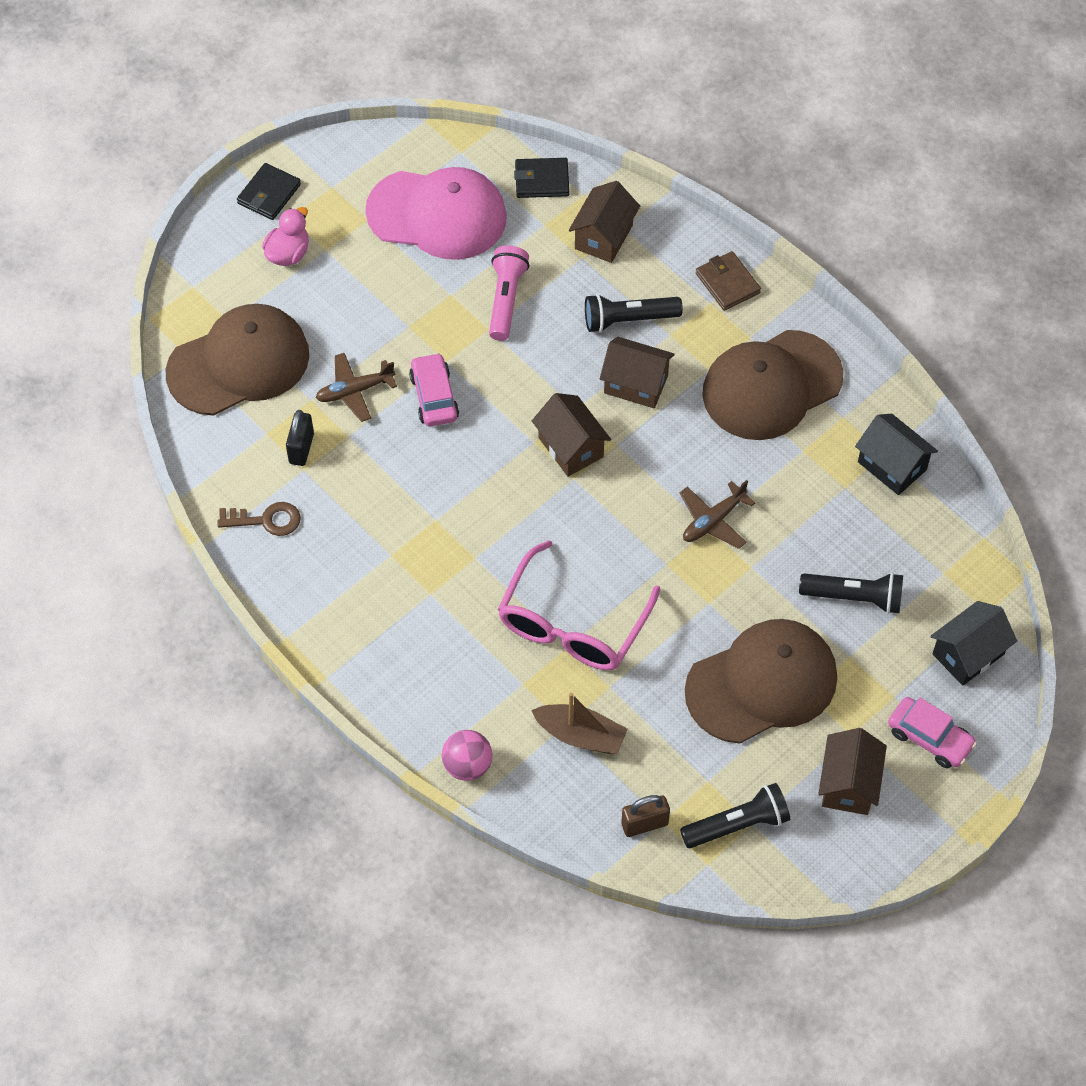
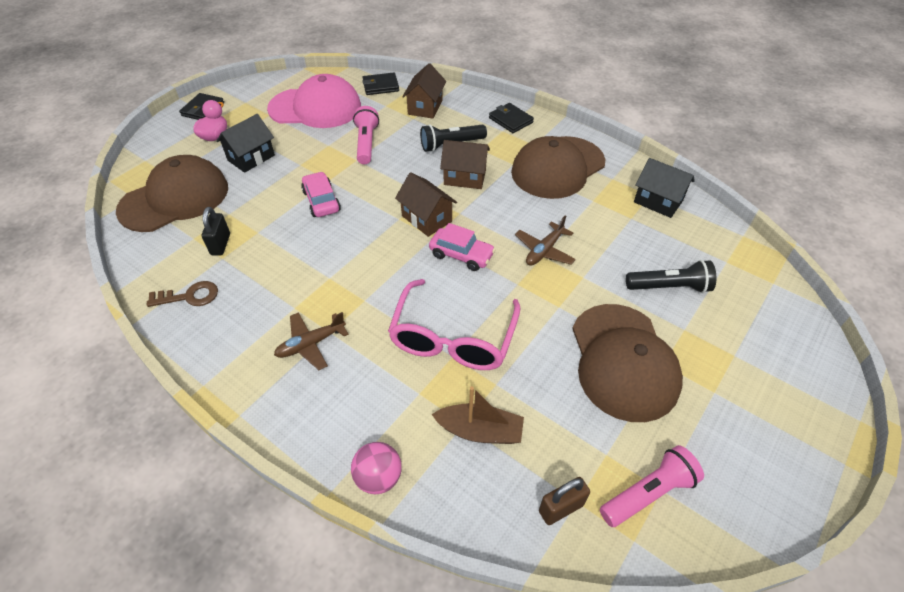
camera: 10 degrees left, 10 degrees down
brown plane [316,353,397,422] -> brown plane moved to [274,312,349,370]
black flashlight [680,783,790,848] -> pink flashlight [600,445,704,527]
brown cap [685,619,837,744] -> brown cap turned 120 degrees clockwise [572,304,683,422]
brown wallet [696,251,761,311] -> black wallet [489,103,534,133]
brown house [818,728,887,815] -> none
pink car [888,697,977,768] -> pink car moved to [429,223,496,271]
black house [930,601,1017,686] -> black house moved to [216,114,275,173]

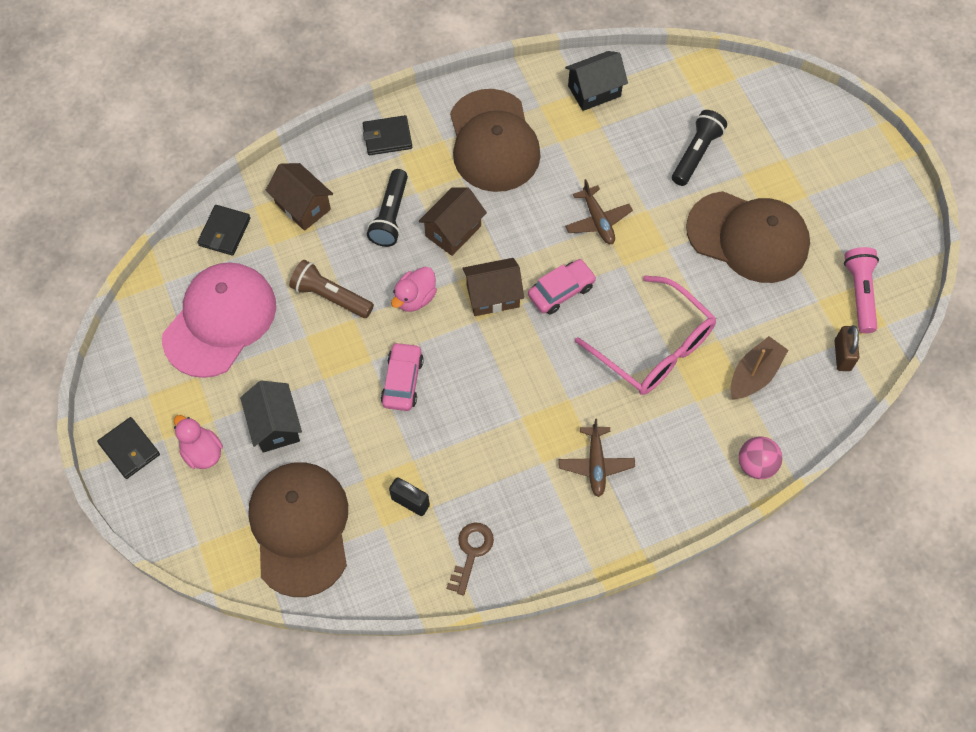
camera: 60 degrees left, 15 degrees up
pink car [301,172,341,217] -> pink car turned 90 degrees clockwise [381,342,424,411]
pink flashlight [353,106,379,164] -> brown flashlight [289,260,374,318]
none -> pink duck [391,267,437,312]

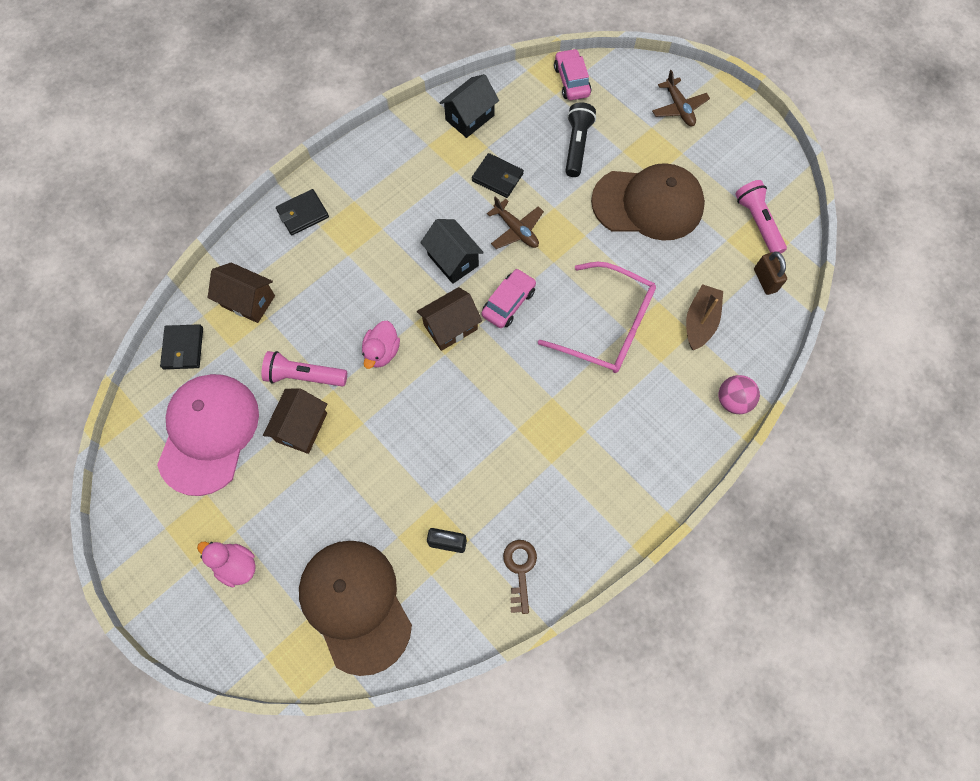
camera: 20 degrees left, 5 degrees up
black wallet [97,417,160,479] -> black wallet moved to [472,153,524,198]
black house [240,381,302,452] -> black house moved to [420,219,484,284]
brown flashlight [289,260,374,318] -> pink flashlight [261,351,347,387]
black flashlight [367,169,408,247] -> none
pink car [381,342,424,411] -> pink car moved to [554,49,591,100]
brown house [419,187,487,256] -> brown house moved to [263,388,327,454]
brown cap [450,89,541,192] -> none
brown plane [558,418,635,497] -> brown plane moved to [652,70,710,126]

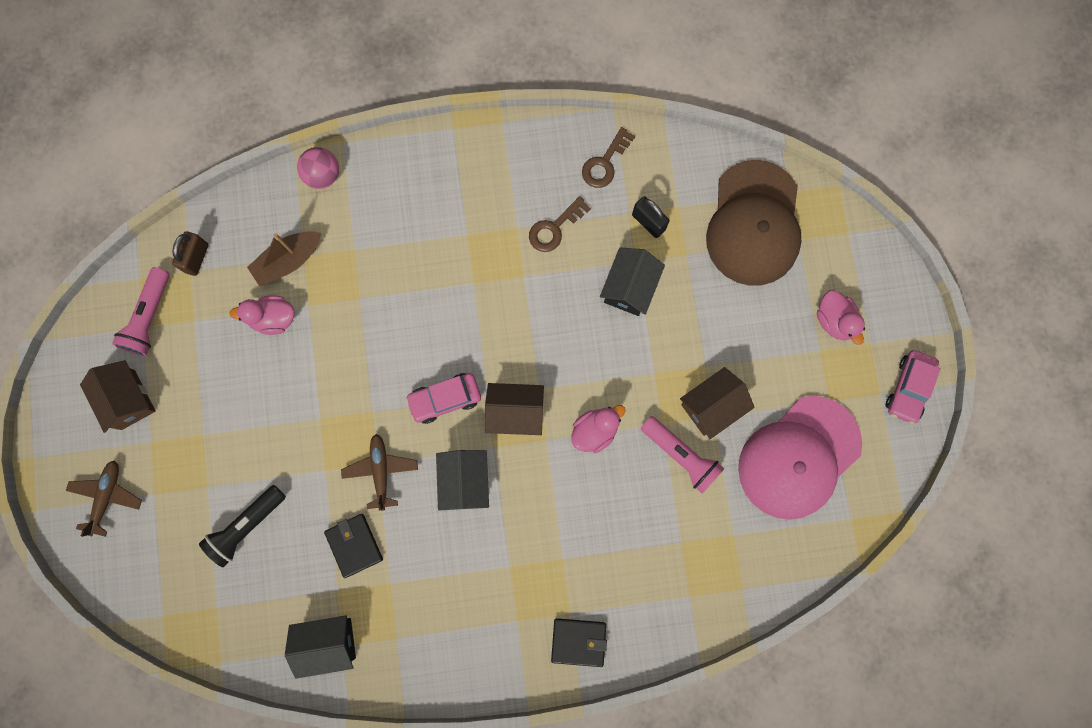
camera: 145 degrees left, 10 degrees up
black wallet [160,324,203,369] -> none
brown house [208,263,275,323] -> brown house moved to [80,360,156,433]
pink glasses [538,262,656,373] -> none
pink car [554,49,591,100] -> pink car moved to [886,350,940,425]
brown cap [591,163,705,241] -> none
none -> pink duck [229,295,294,335]
none -> brown key [529,196,591,252]
none -> black house [600,248,665,316]

